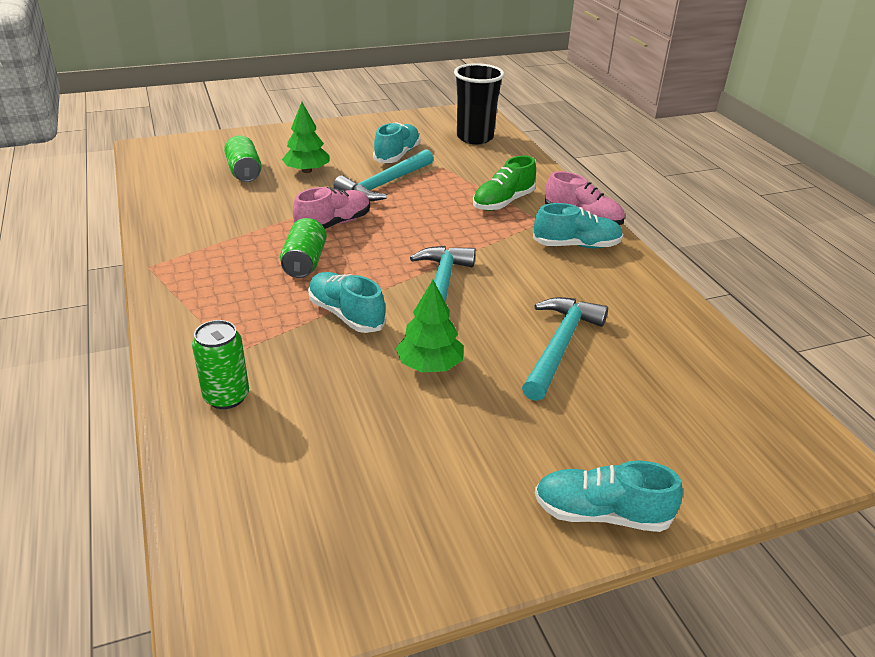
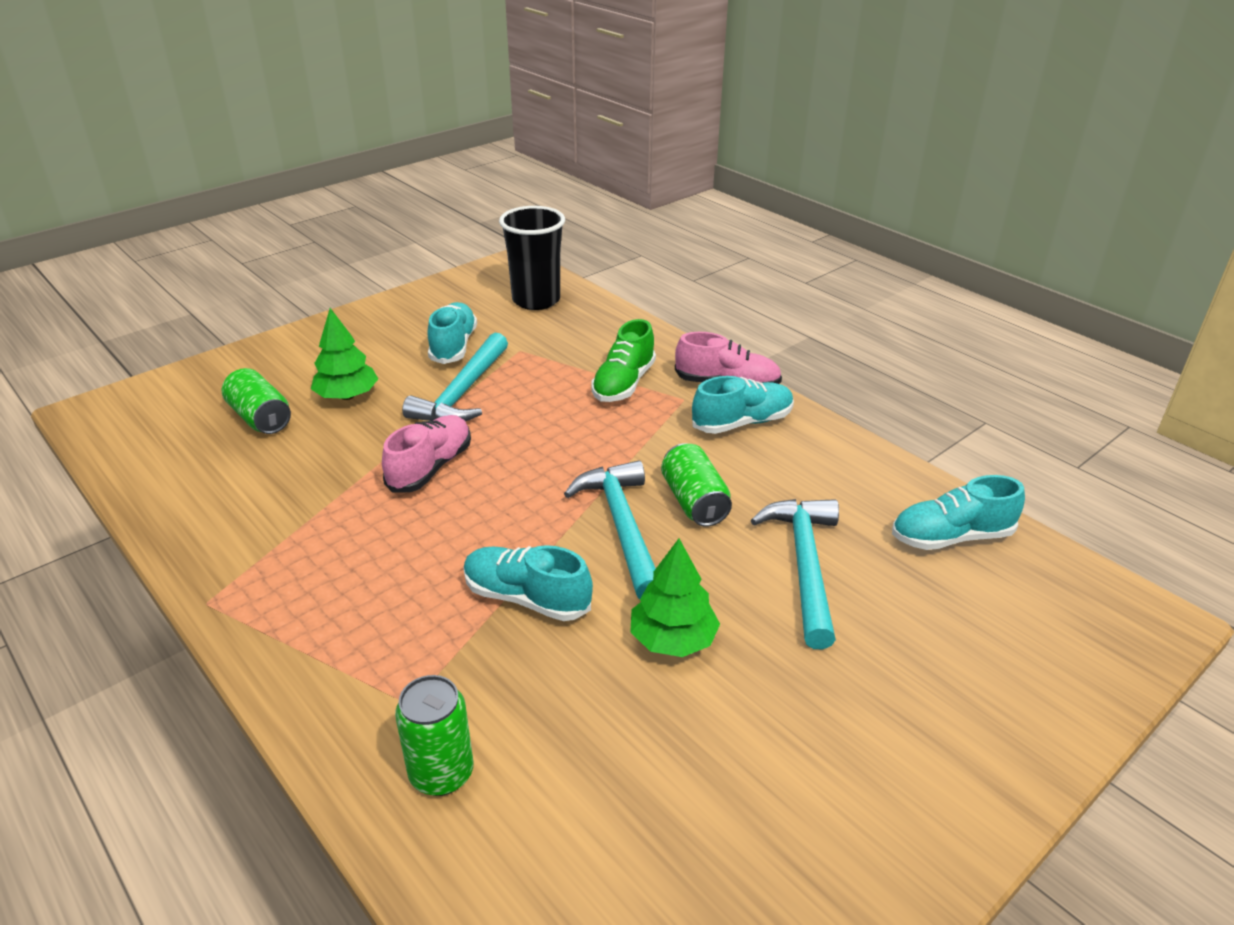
camera: 20 degrees left, 0 degrees up
green can [280,218,327,278] -> green can moved to [661,443,732,527]
turquoise shoe [535,460,683,532] -> turquoise shoe moved to [892,475,1025,550]

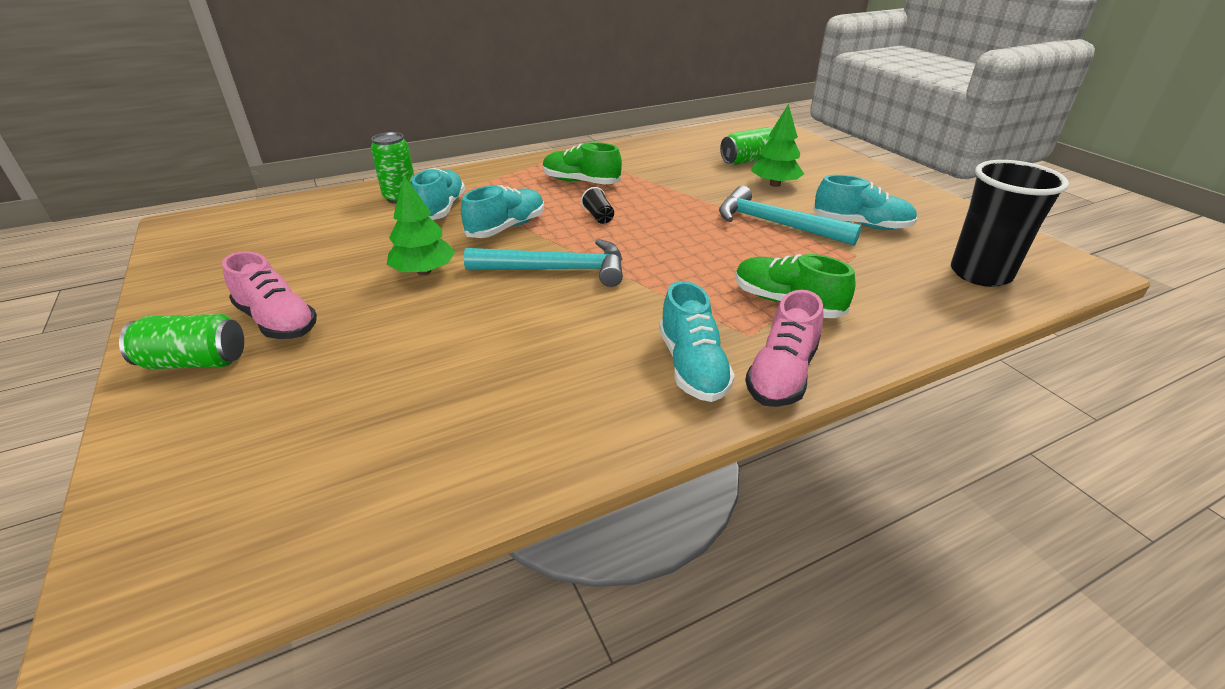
camera: 105 degrees right, 0 degrees up
pink shoe [382,415,471,493] -> pink shoe moved to [222,251,317,339]
green can [661,443,732,527] -> green can moved to [119,314,244,369]
turquoise hammer [751,499,839,650] -> none
turquoise shoe [892,475,1025,550] -> turquoise shoe moved to [412,168,465,220]
none -> green shoe [543,142,622,184]
none -> black cup [581,187,614,224]

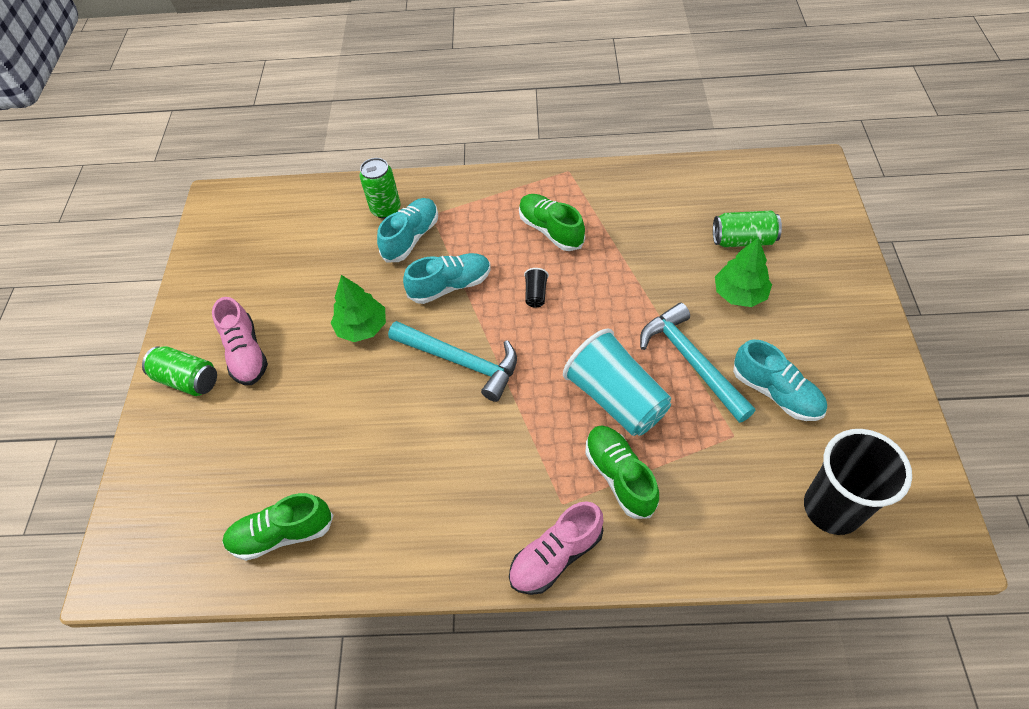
camera: 30 degrees right, 20 degrees up
turquoise shoe [659,281,735,402] -> none
none -> green shoe [223,493,334,561]
none -> turquoise cup [563,328,671,436]

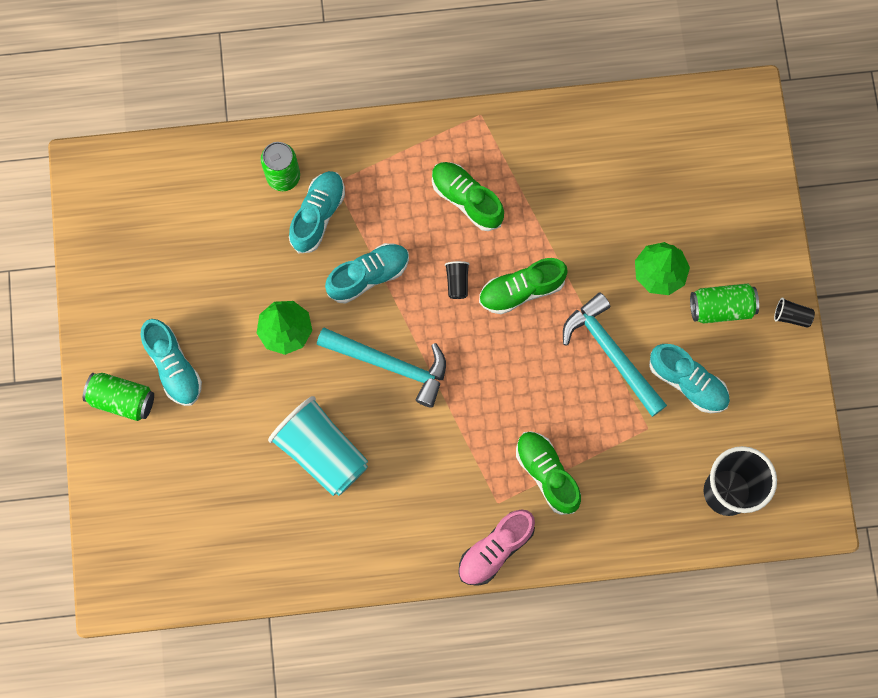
camera: 10 degrees left, 20 degrees up
pink shoe [212,297,268,385] -> turquoise shoe [140,319,202,406]
green shoe [223,493,334,561] -> green shoe moved to [479,258,568,314]
turquoise cup [563,328,671,436] -> turquoise cup moved to [268,396,368,496]
green can [713,210,782,247] -> green can moved to [690,284,759,324]
none -> black cup [774,298,815,328]

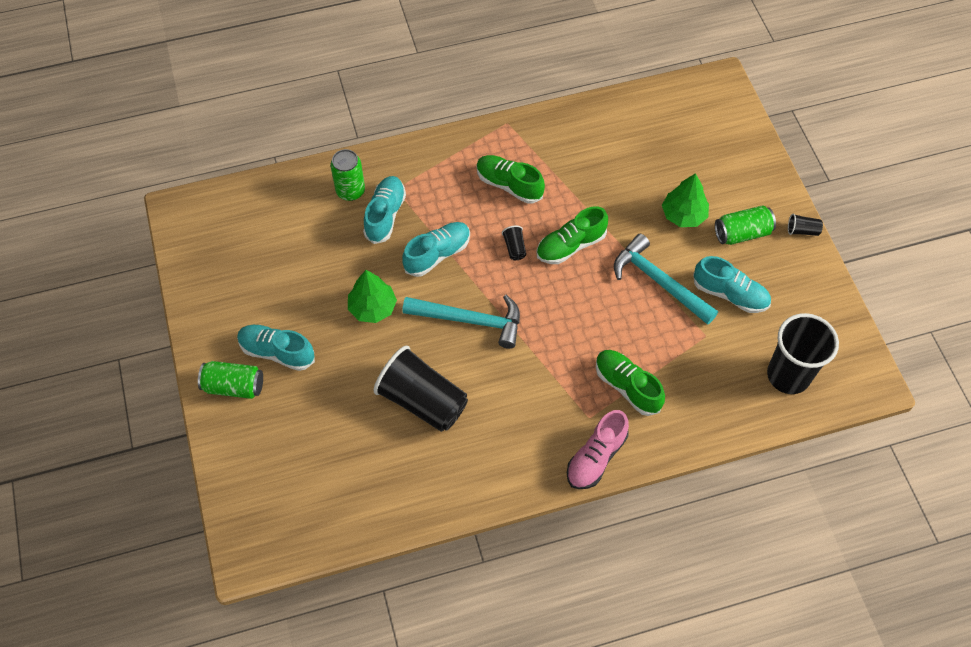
camera: 10 degrees left, 15 degrees down
turquoise shoe [140,319,202,406] -> turquoise shoe turned 150 degrees clockwise [237,325,315,371]
turquoise cup [268,396,368,496] -> black cup [373,346,468,432]

